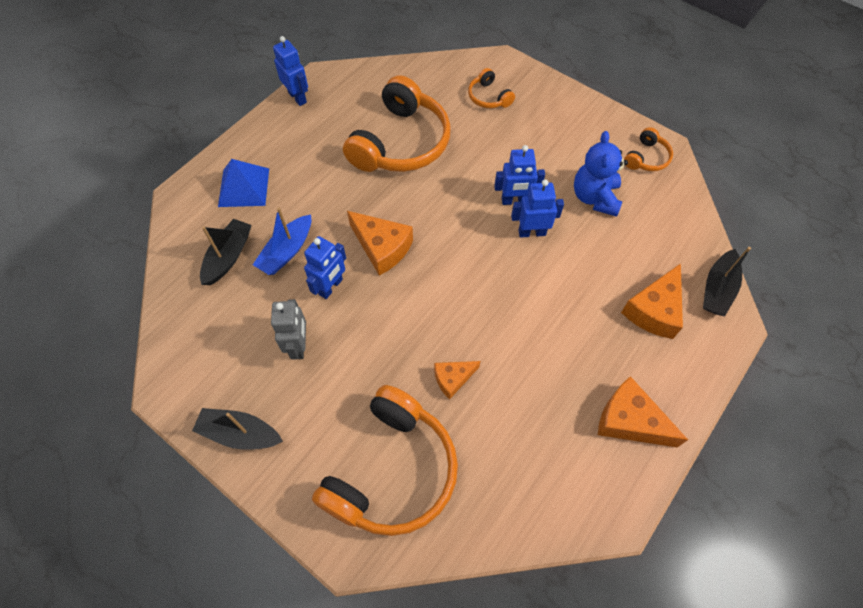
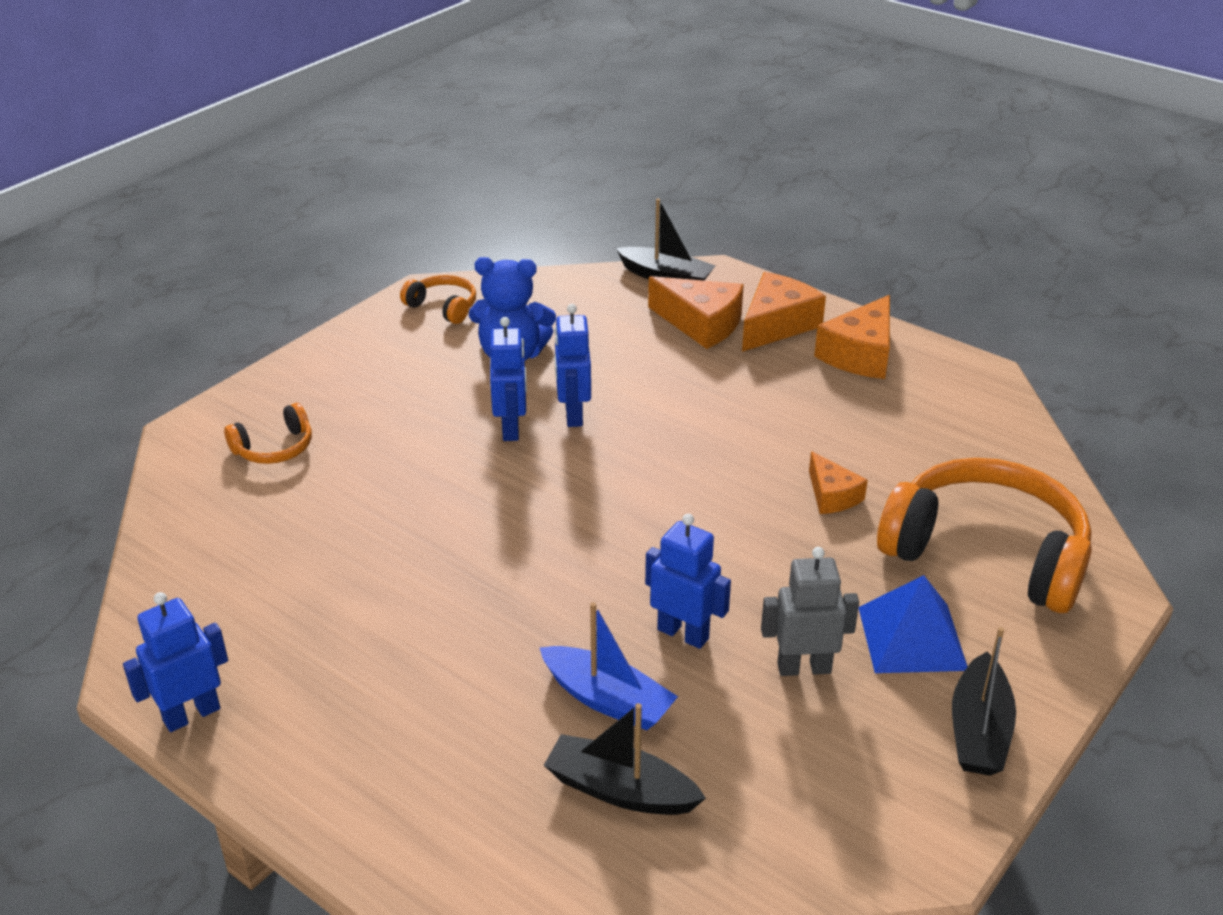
camera: 90 degrees left, 25 degrees down
blue pyramid [218,159,269,207] -> blue pyramid moved to [859,575,968,673]
orange headphones [343,75,451,172] -> none
orange cheese [347,211,413,275] -> orange cheese moved to [742,272,826,352]

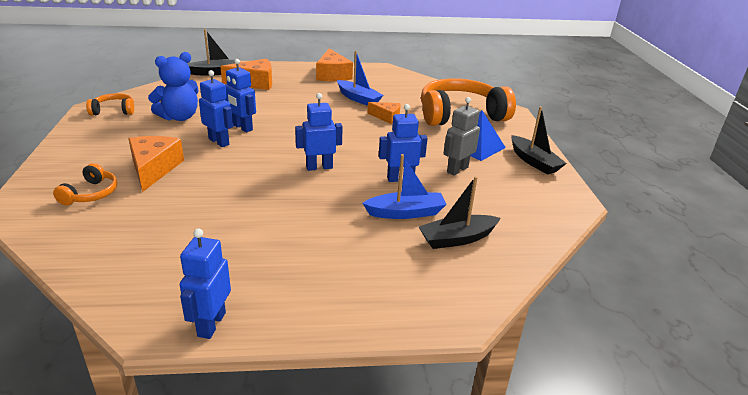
camera: 45 degrees left, 5 degrees down
orange cheese [742,272,826,352] -> orange cheese moved to [128,136,184,192]
none -> blue robot [295,93,343,171]
none -> blue boat [337,51,383,106]

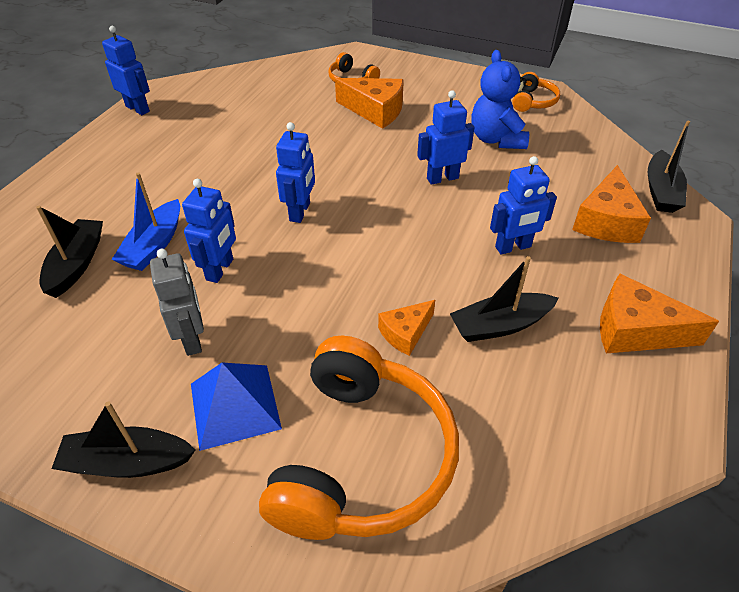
camera: 120 degrees right, 15 degrees up
blue robot [199,70,233,147] -> blue robot moved to [490,156,557,255]
blue boat [337,51,383,106] -> black boat [450,256,559,342]

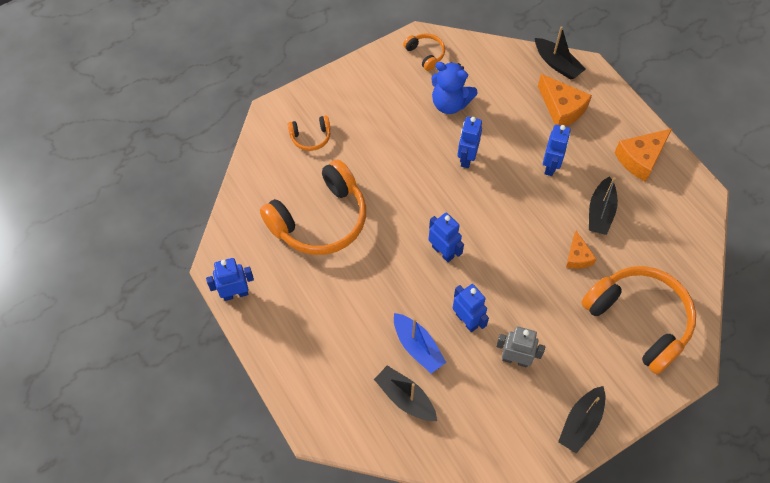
camera: 55 degrees left, 15 degrees up
blue pyramid [191,362,282,451] -> none
orange cheese [335,78,404,129] -> none
none -> orange headphones [260,159,366,255]

